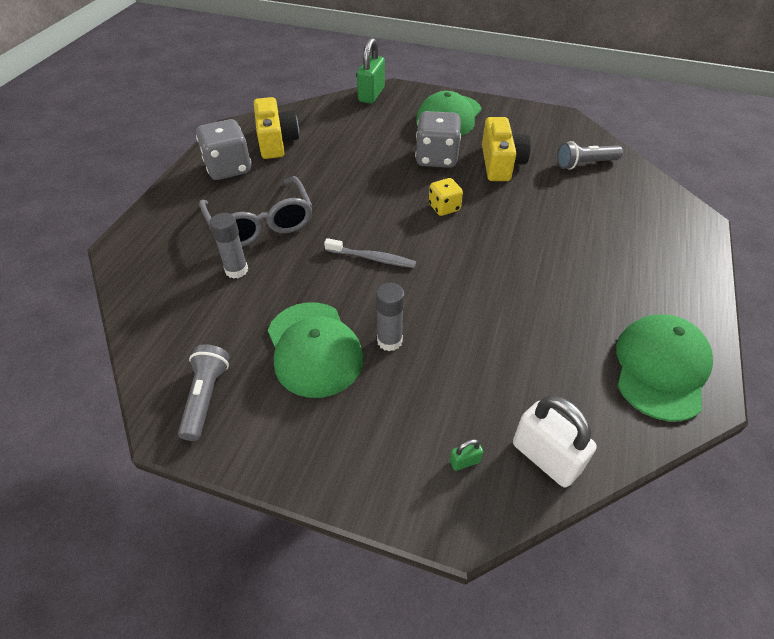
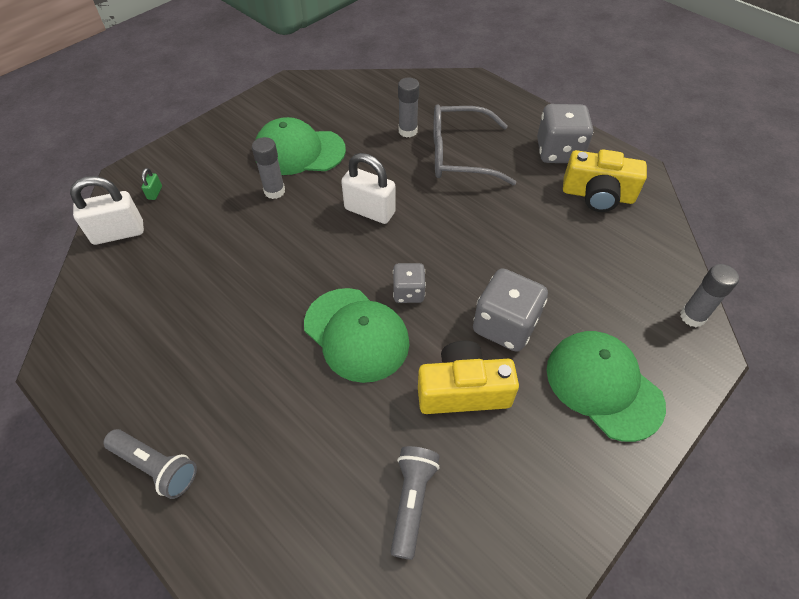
camera: 115 degrees right, 5 degrees up
grey flashlight [178,344,230,441] -> grey flashlight moved to [103,429,197,499]
grey toothbrush [324,238,416,268] -> white padlock [341,153,396,224]
green padlock [357,38,385,104] -> grey glue stick [680,264,739,327]
yellow dice [429,178,463,216] -> grey dice [393,263,426,303]
yellow camera [482,117,531,181] -> yellow camera turned 150 degrees clockwise [418,341,519,414]
green cap [616,314,713,422] -> green cap moved to [304,288,410,383]

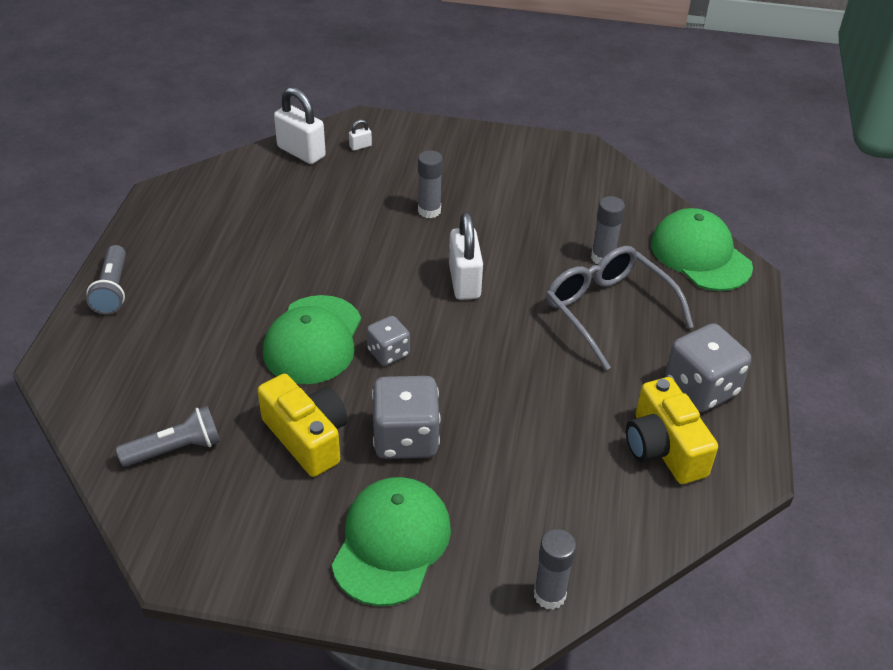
camera: 55 degrees right, 10 degrees down
green padlock [141,168,162,200] -> white padlock [349,120,372,151]
green cap [255,117,346,175] -> green cap moved to [651,208,753,291]

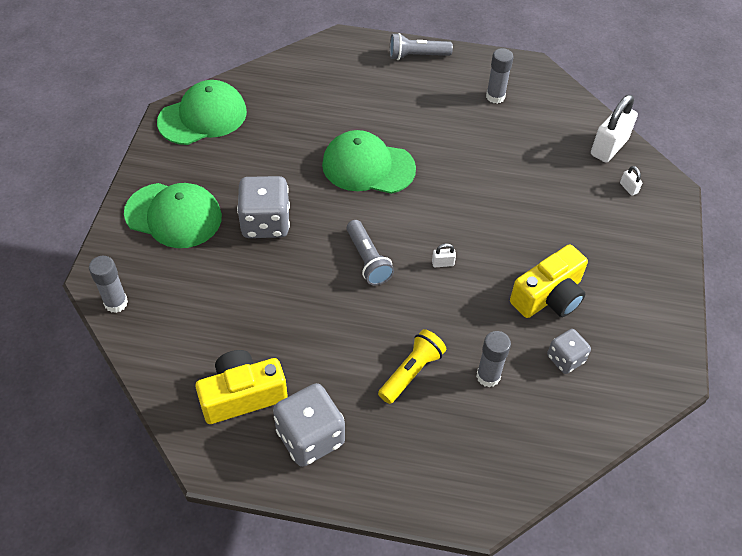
camera: 90 degrees right, 10 degrees up
grey flashlight [116,406,220,467] -> grey flashlight moved to [346,220,394,286]
yellow camera [257,374,348,477] -> yellow camera moved to [510,244,588,318]
grey dice [367,316,410,366] -> grey dice moved to [547,329,591,374]
grey glue stick [418,150,443,218] -> grey glue stick moved to [486,48,514,104]
white padlock [449,212,483,300] -> white padlock [432,243,456,267], size x0.43
grey glasses [546,246,694,370] -> yellow flashlight [378,329,446,404]
green cap [651,208,753,291] -> green cap moved to [157,80,247,145]

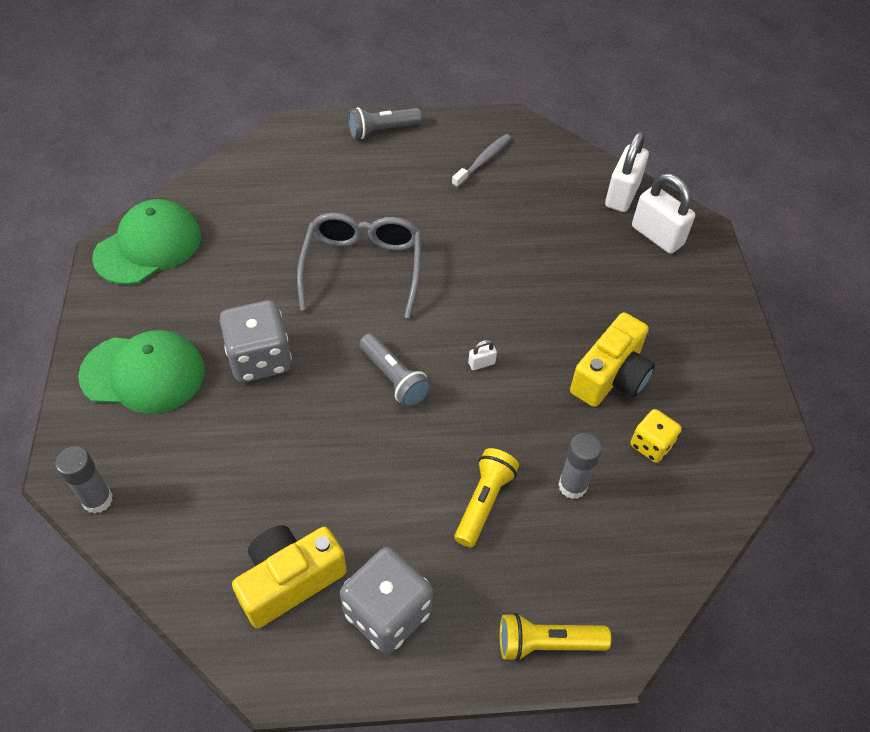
camera: 15 degrees left, 0 degrees up
green cap [322,130,416,194] -> grey glasses [297,213,421,318]
grey glue stick [486,48,514,104] -> grey toothbrush [452,134,511,188]
grey dice [547,329,591,374] -> yellow dice [630,409,682,463]
white padlock [620,166,642,196] -> white padlock [632,173,695,254], size x2.31
none -> yellow flashlight [500,613,611,662]

